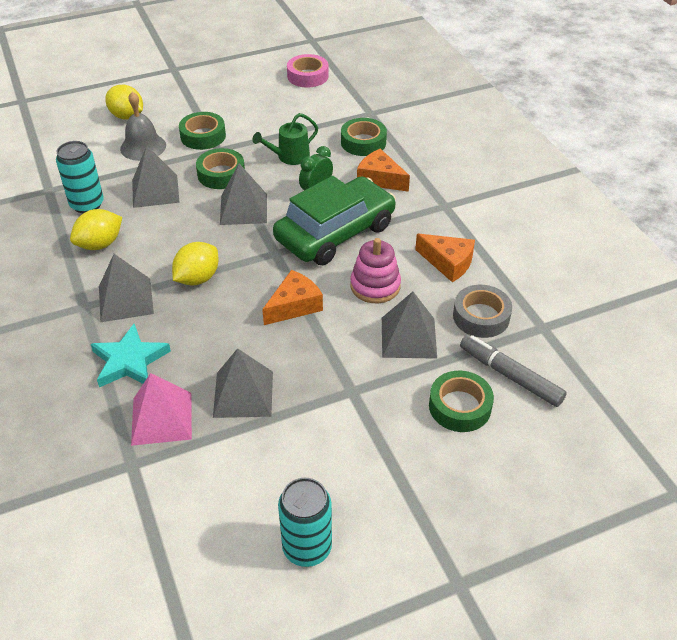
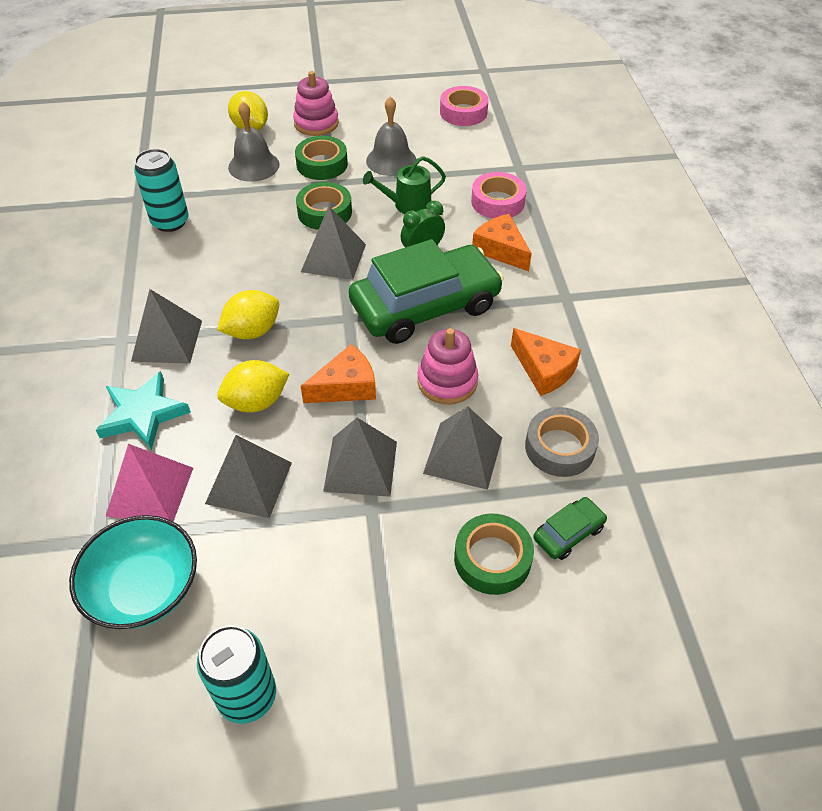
camera: 15 degrees right, 5 degrees up
yellow lemon [70,209,122,250] -> yellow lemon moved to [217,360,289,412]
grey pyramid [132,145,180,208] -> grey pyramid moved to [323,418,397,497]
green tape [341,118,387,156] -> pink tape [471,172,527,219]
grey marker [460,335,567,407] -> green car [533,497,607,560]
none -> turquoise bowl [69,515,197,629]
none -> pink stacking toy [293,71,339,136]
none -> grey bell [366,96,416,176]

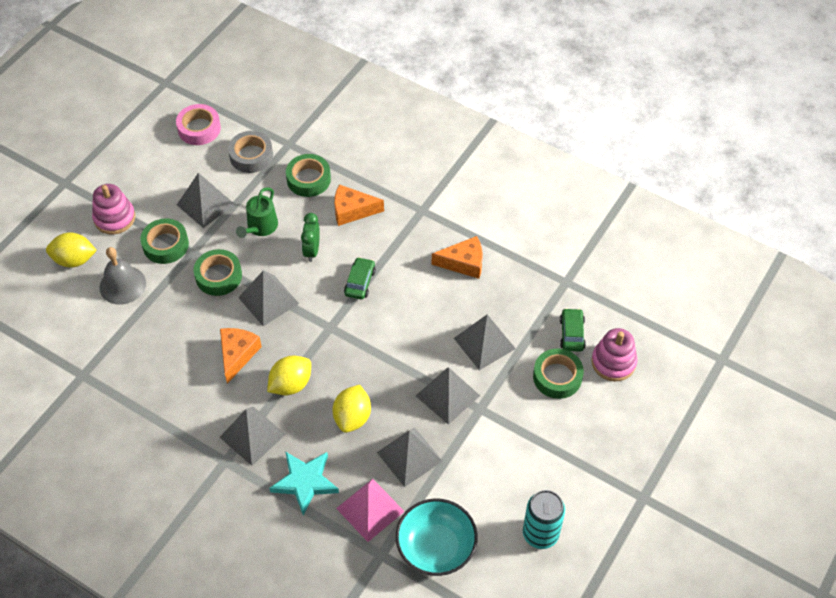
camera: 50 degrees left, 5 degrees up
turquoise can [134,149,189,232] -> none
yellow lemon [217,290,279,339] -> yellow lemon turned 45 degrees clockwise [267,356,311,395]
orange cheese [301,344,376,403] -> orange cheese moved to [220,328,262,384]
green car [349,239,504,344] -> green car [344,257,376,300], size x0.41
grey bell [366,96,416,176] -> grey pyramid [177,173,235,228]
pink stacking toy [418,328,478,404] -> pink stacking toy moved to [591,328,637,381]
pink tape [471,172,527,219] -> green tape [286,154,331,197]
grey tape [525,407,599,477] -> grey tape moved to [228,131,273,173]

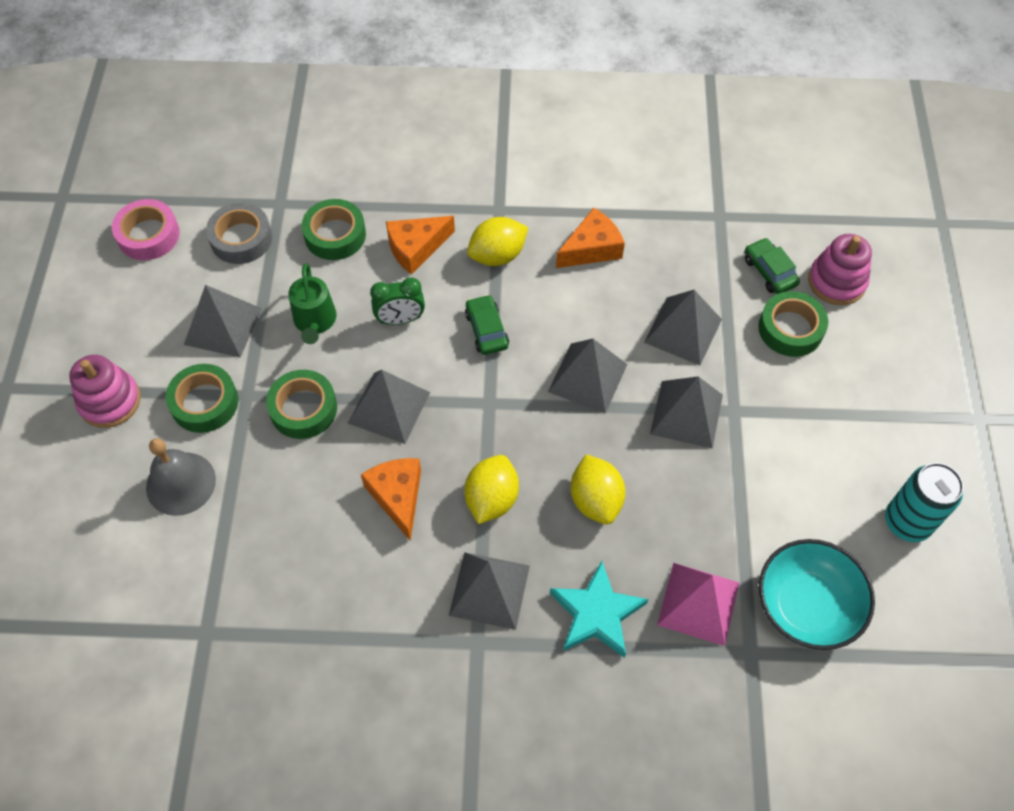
camera: 30 degrees left, 5 degrees up
yellow lemon [46,232,97,268] -> yellow lemon moved to [467,217,528,266]
green clock [301,213,320,262] -> green clock turned 75 degrees counterclockwise [370,278,425,325]
grey pyramid [377,427,443,487] -> grey pyramid moved to [548,339,627,414]

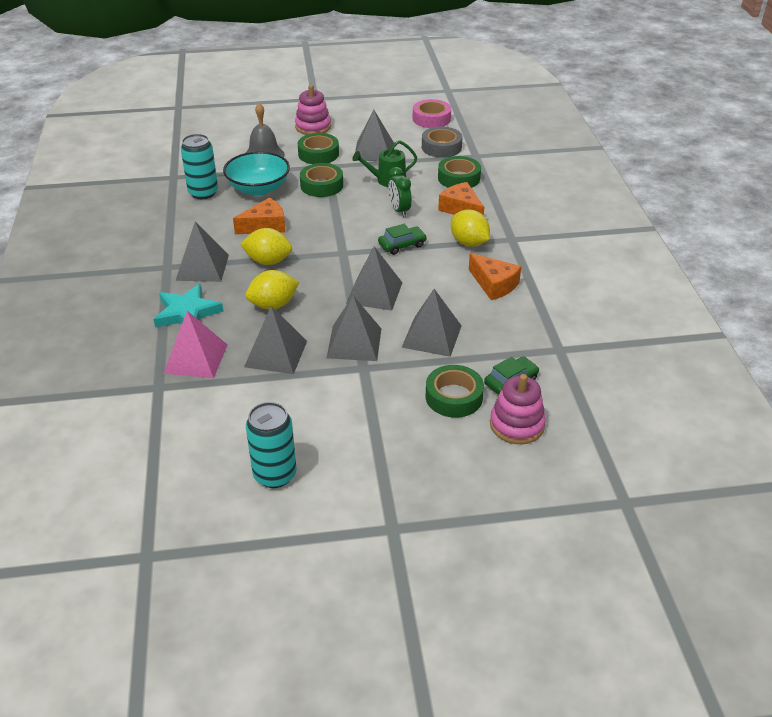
camera: 80 degrees right, 20 degrees down
grey pyramid [348,370,430,444] -> grey pyramid moved to [244,306,307,374]
turquoise bowl [759,539,875,650] -> turquoise bowl moved to [223,151,290,196]
none -> turquoise can [181,134,218,199]

